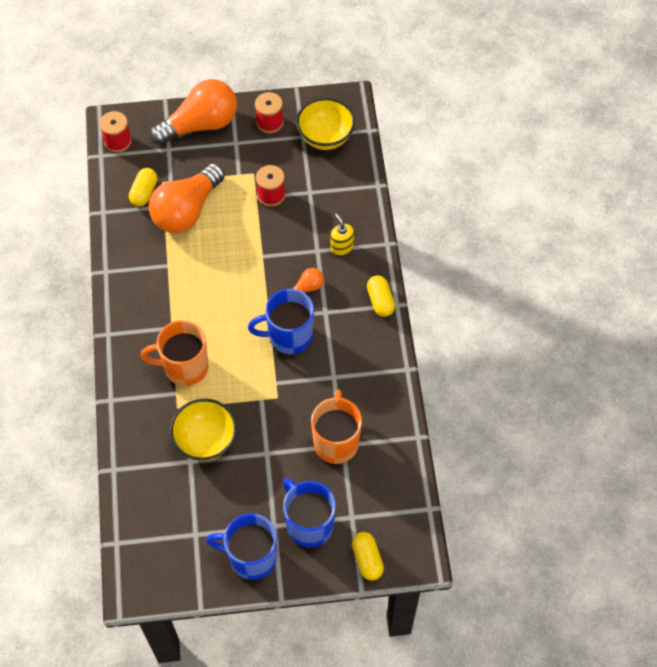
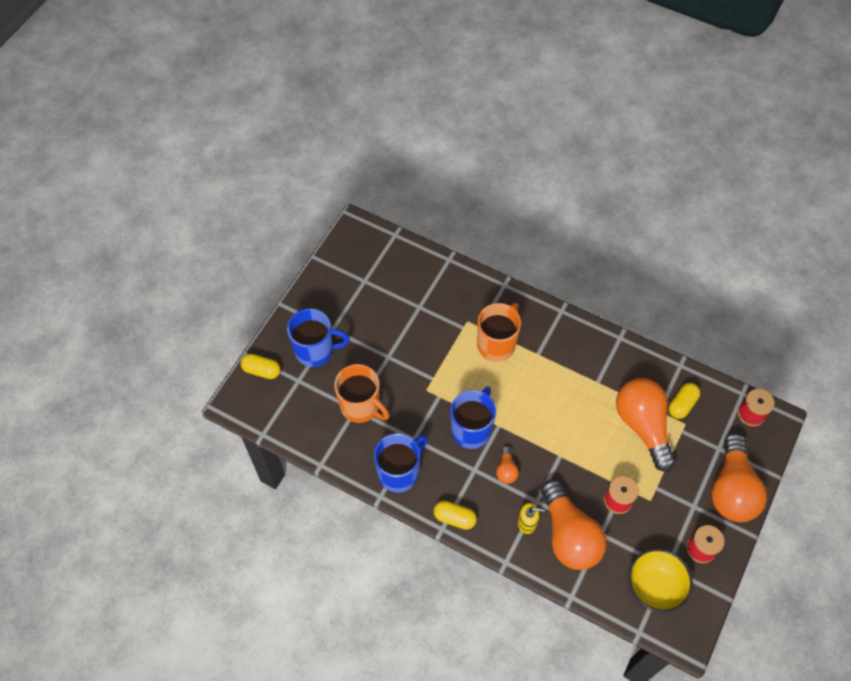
camera: 125 degrees right, 0 degrees up
yellow capsule [129,168,157,207] -> yellow capsule turned 75 degrees clockwise [669,383,700,419]
yellow bowl [170,399,237,461] -> none
blue mug [206,513,277,580] -> blue mug moved to [374,433,428,492]
none -> orange light bulb [541,480,607,570]

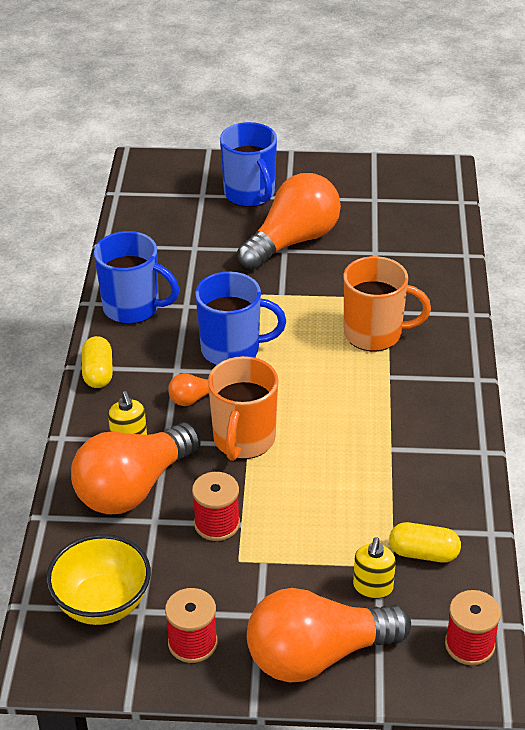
camera: 65 degrees right, 20 degrees down
yellow capsule [241,354,281,379] -> none
orange mug [334,364,389,423] -> orange mug moved to [208,356,278,461]
orange light bulb [616,378,676,472] -> orange light bulb moved to [237,173,341,270]
none -> yellow soap dispenser [353,537,396,599]

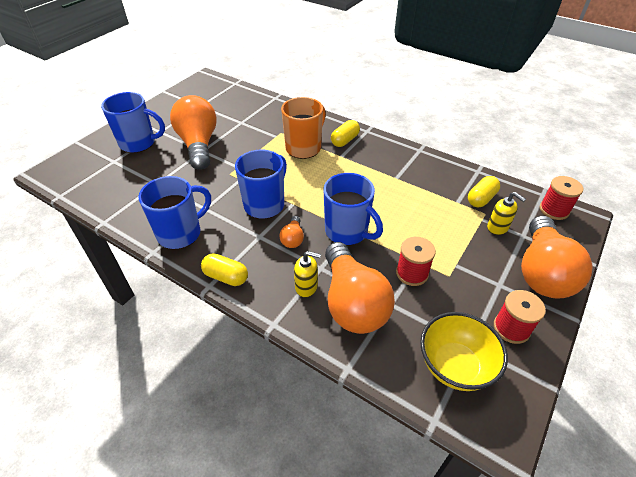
camera: 60 degrees left, 5 degrees up
orange mug [208,356,278,461] -> blue mug [323,173,383,246]
none -> yellow capsule [331,120,360,147]

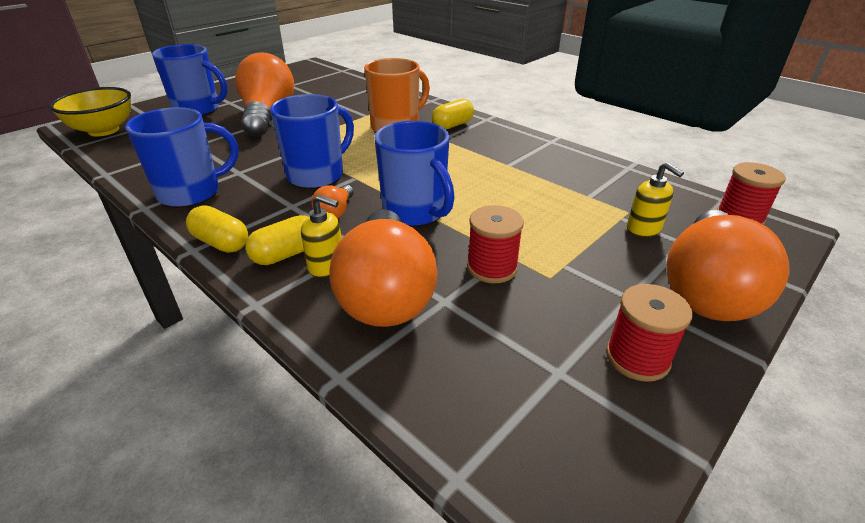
camera: 10 degrees right, 10 degrees down
yellow bowl [420,312,508,391] -> yellow bowl moved to [49,87,131,137]
yellow capsule [468,176,500,207] -> yellow capsule moved to [245,215,308,265]

